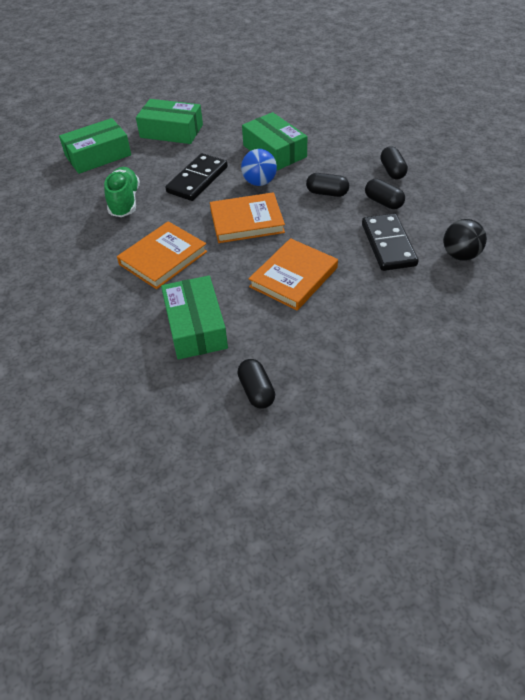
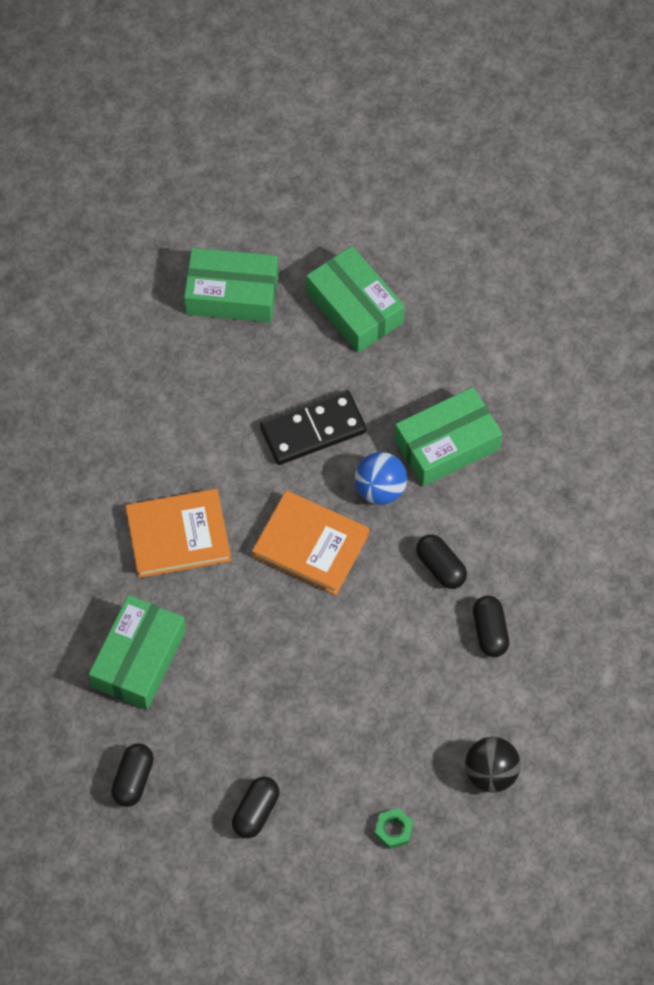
camera: 35 degrees right, 15 degrees up
green shoe [104,167,140,217] -> none
green box [242,112,307,171] -> green box turned 60 degrees clockwise [395,387,502,486]
orange book [249,238,338,310] -> none
black domino [362,213,419,271] -> none
black capsule [380,146,408,179] -> black capsule moved to [232,777,279,838]
none -> green nut [375,808,413,849]

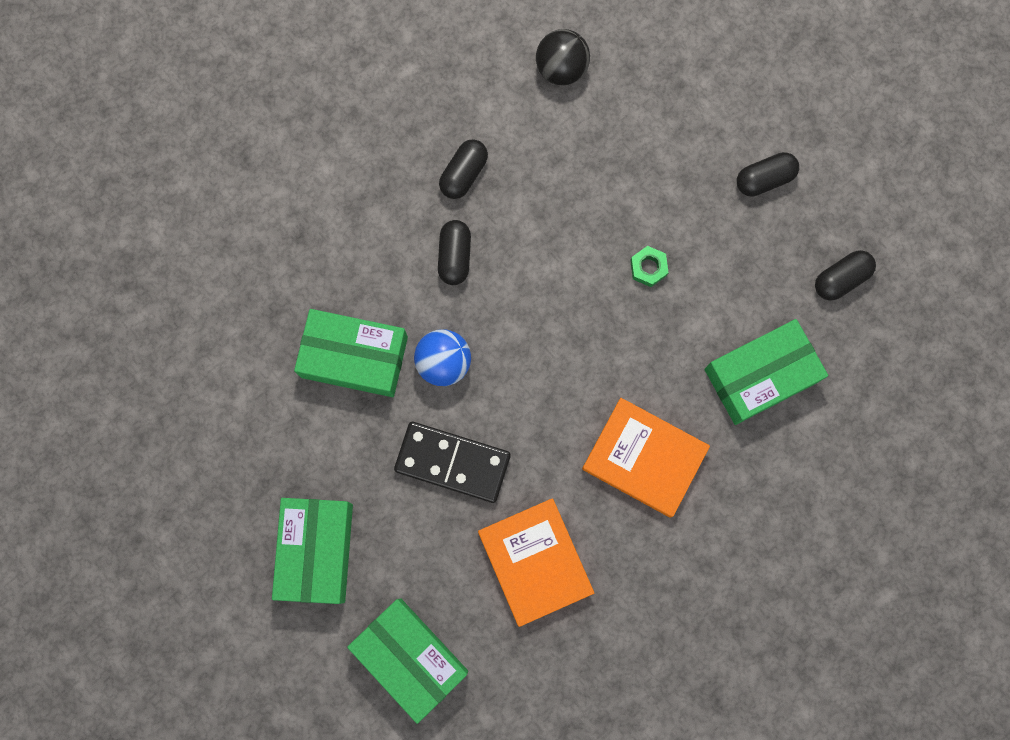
camera: 140 degrees left, 15 degrees up
orange book [252,490,369,595] -> orange book moved to [478,498,594,627]
green nut [375,808,413,849] -> green nut moved to [630,246,669,287]

